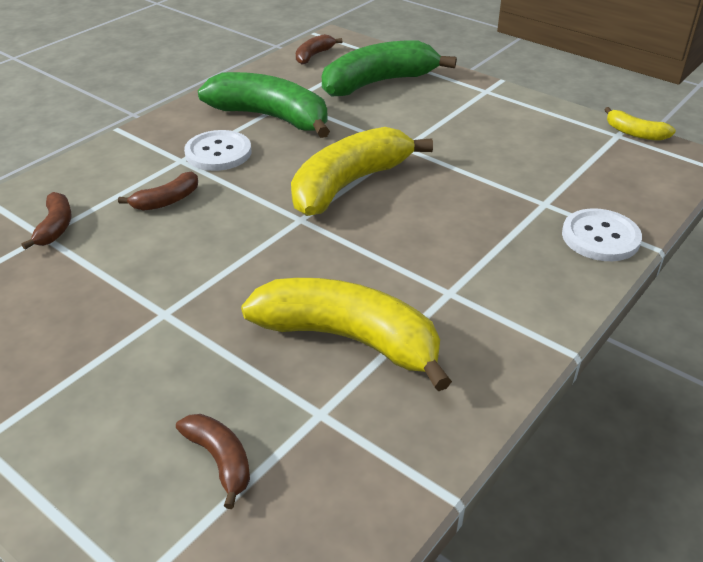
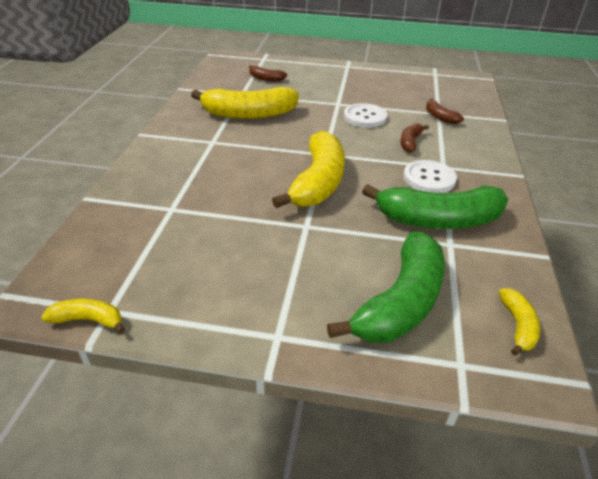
camera: 150 degrees right, 0 degrees up
brown banana [296,34,342,64] -> yellow banana [499,288,540,356]
white button [562,208,642,261] -> white button moved to [344,103,388,128]

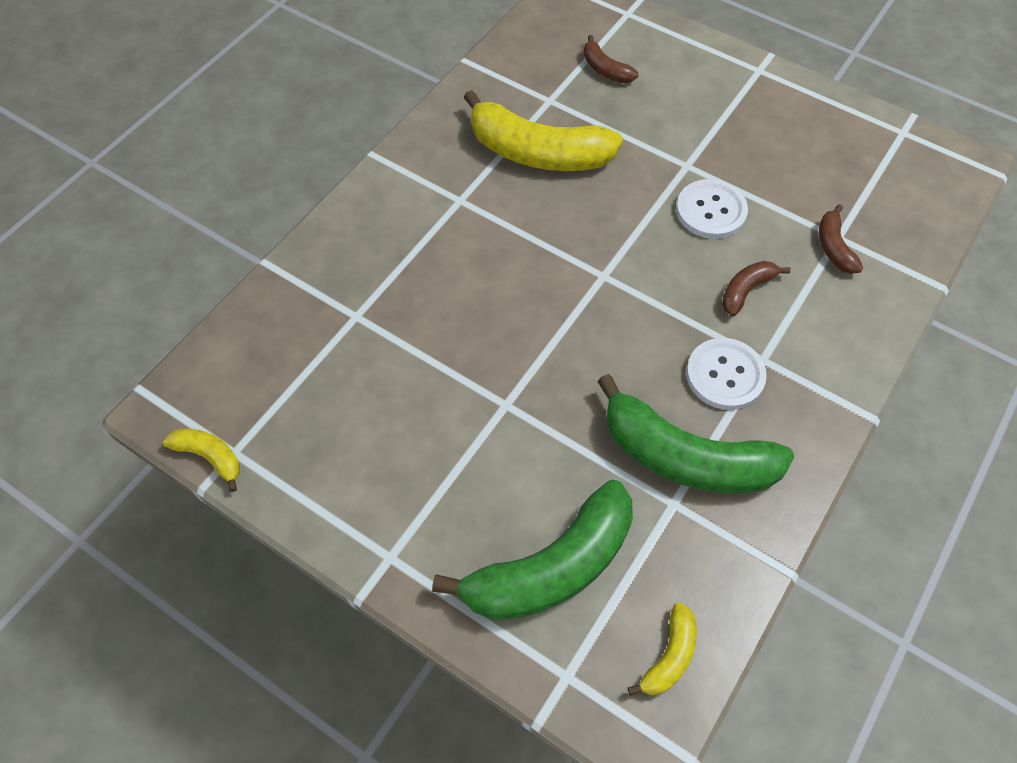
camera: 25 degrees right, 20 degrees up
yellow banana [272,131,345,208] -> none

